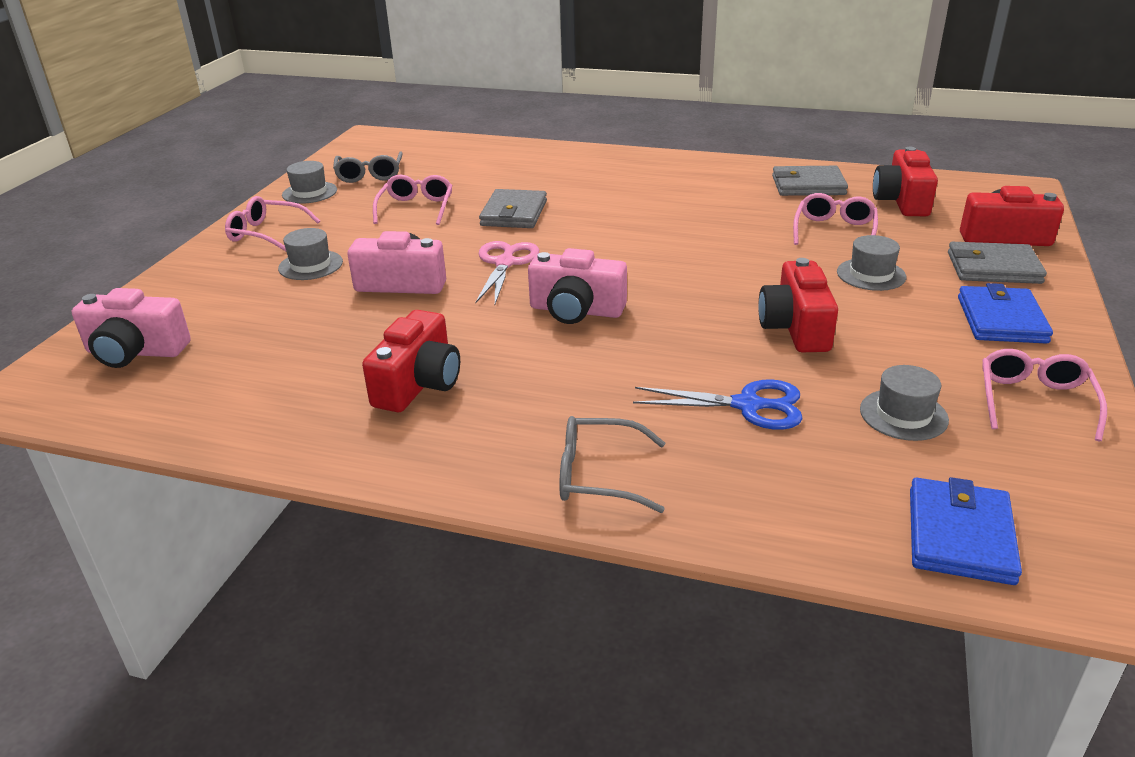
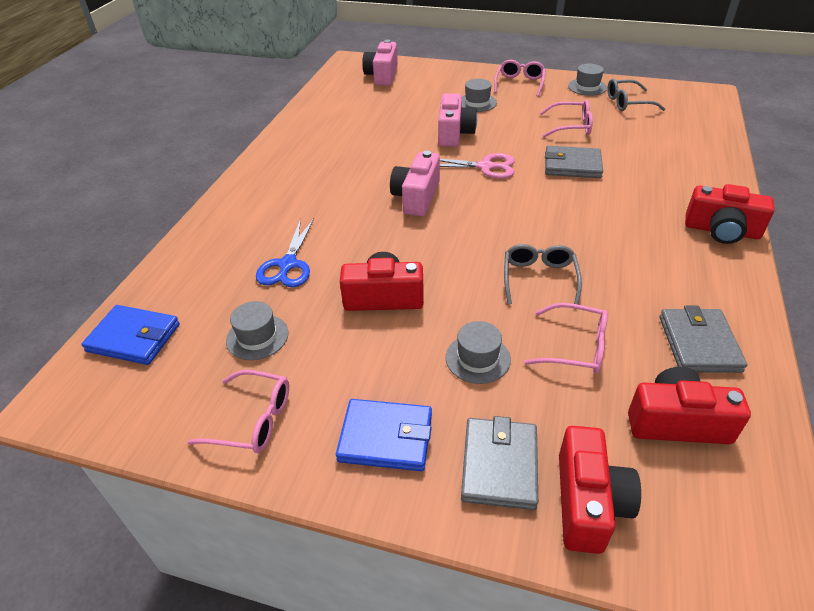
camera: 90 degrees right, 10 degrees up
red camera [362,310,460,412] -> red camera moved to [685,184,775,244]
grey glasses [559,416,665,513] -> grey glasses moved to [504,244,582,305]

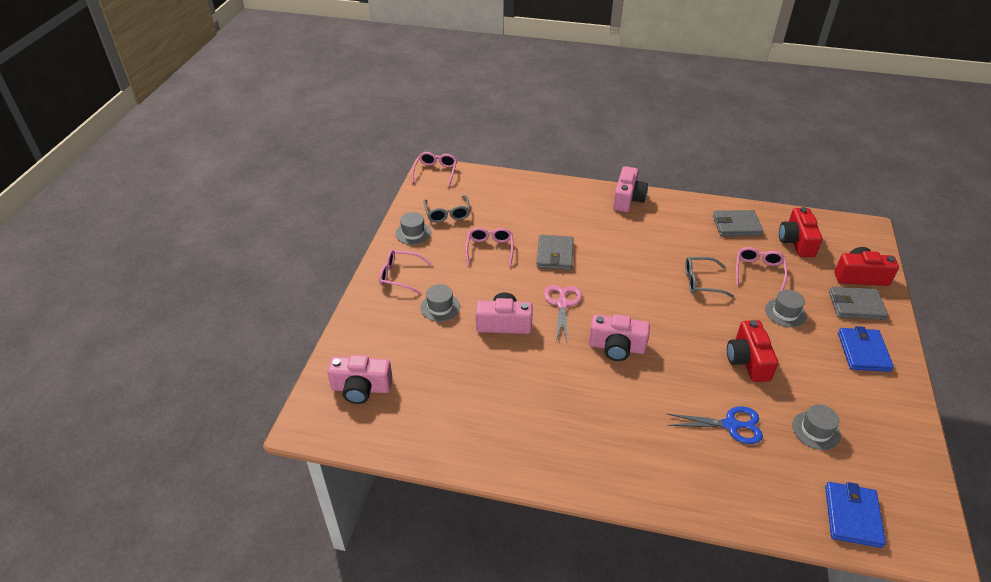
camera: 95 degrees left, 0 degrees up
pink glasses [187,370,289,453] -> pink glasses moved to [412,152,457,187]
red camera [685,184,775,244] -> pink camera [613,166,648,212]

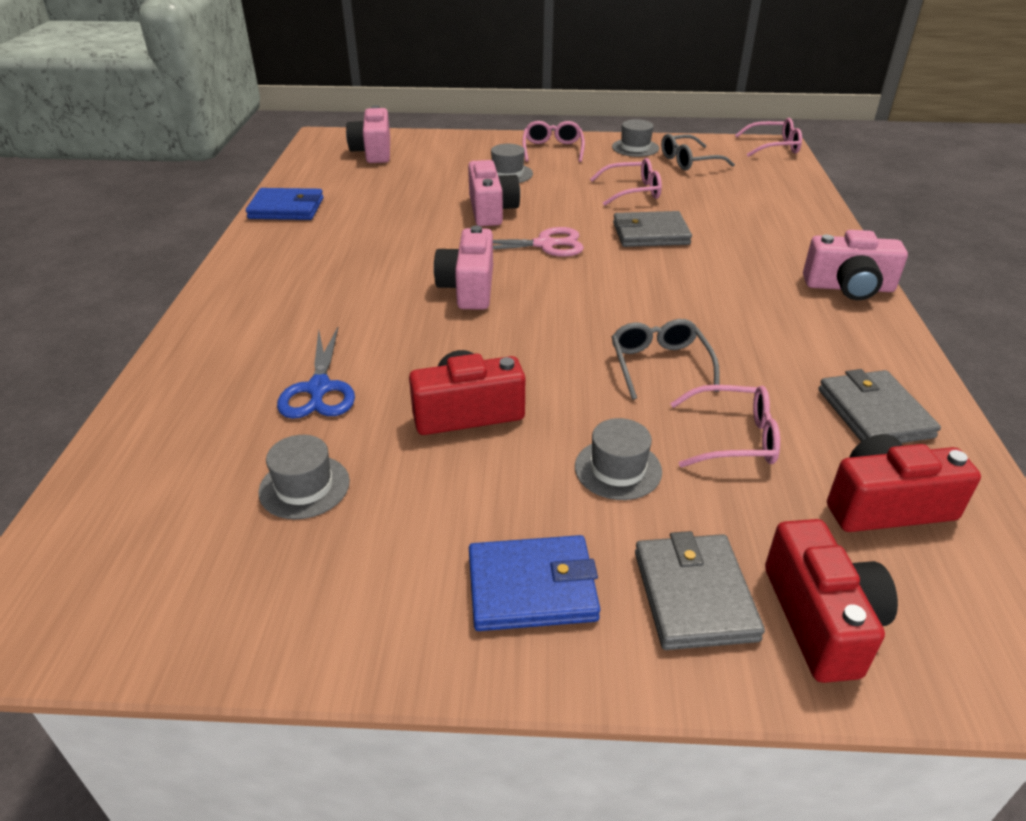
camera: 80 degrees right, 5 degrees down
blue wallet [825,482,886,548] -> blue wallet moved to [246,188,323,220]

